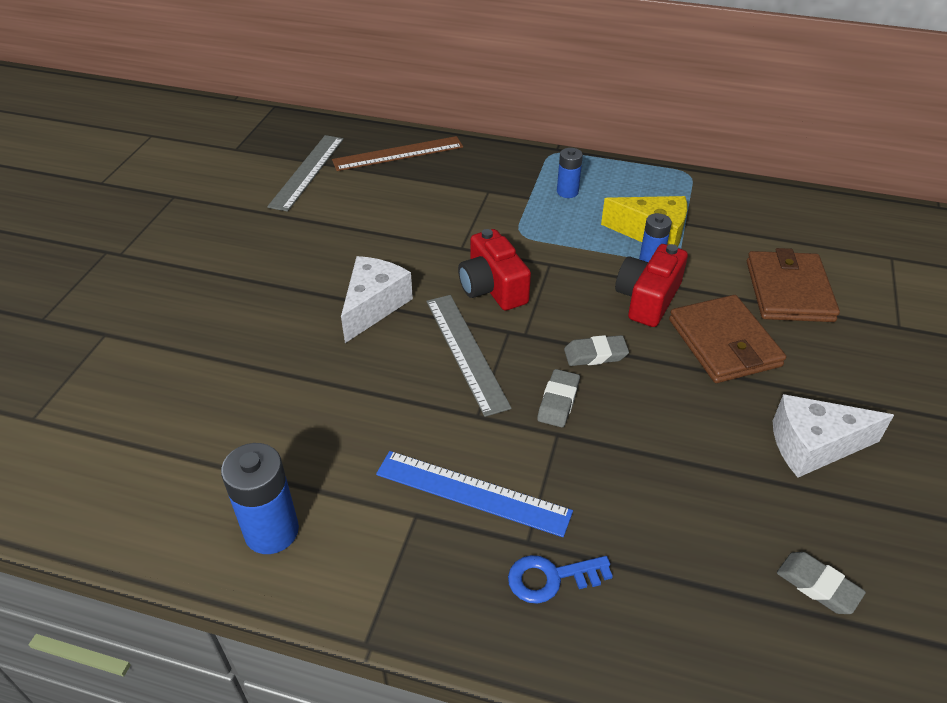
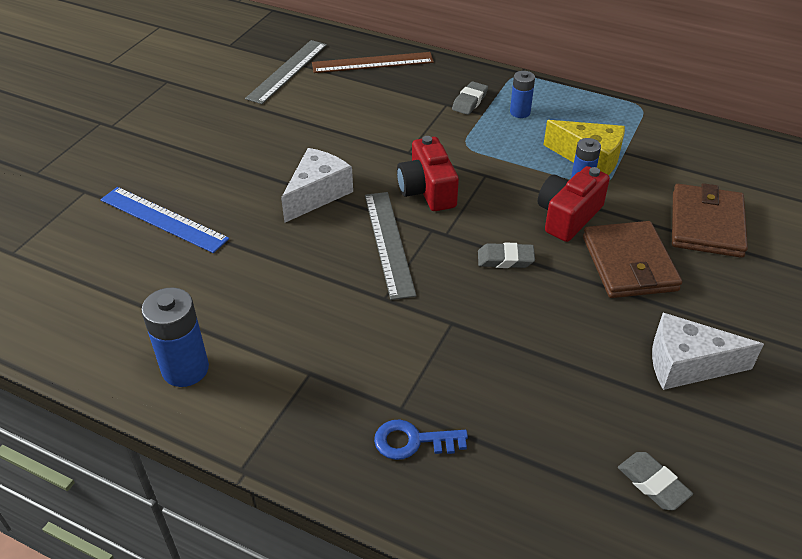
camera: 10 degrees right, 0 degrees up
blue ruler [376,451,573,537] -> blue ruler moved to [100,187,229,253]
grey eraser [537,369,580,427] -> grey eraser moved to [452,81,488,115]

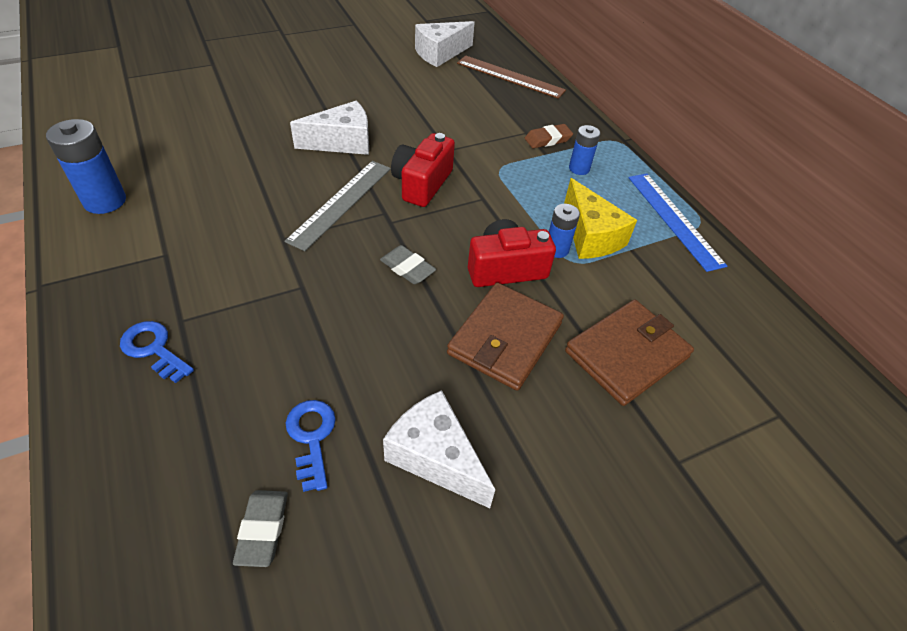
camera: 35 degrees right, 5 degrees up
blue ruler [100,187,229,253] -> blue ruler moved to [628,173,727,272]
grey ruler [245,40,327,104] -> white cheese [415,21,475,67]
grey eraser [452,81,488,115] -> brown eraser [525,124,573,148]
none -> blue key [286,400,336,492]

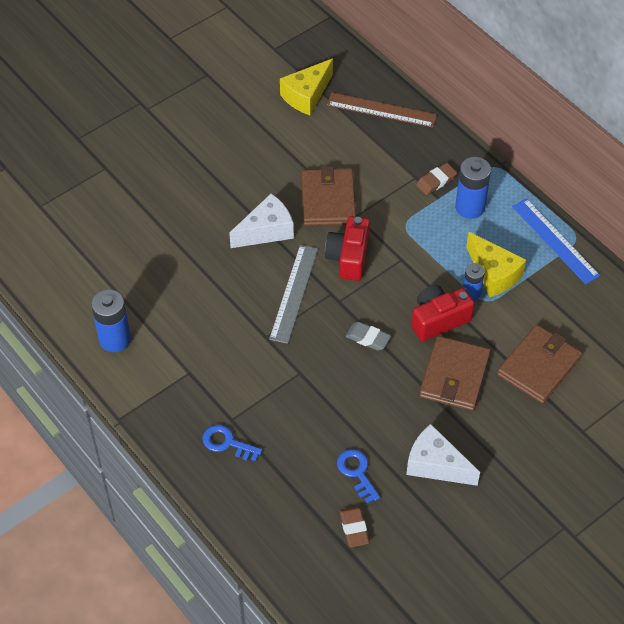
camera: 10 degrees left, 5 degrees up
grey eraser [233,490,288,567] -> brown eraser [339,506,370,547]
white cheese [415,21,475,67] -> yellow cheese [280,58,333,115]
blue battery [569,125,600,175] -> blue battery [455,157,491,219], size x1.64
none -> brown wallet [302,166,356,226]

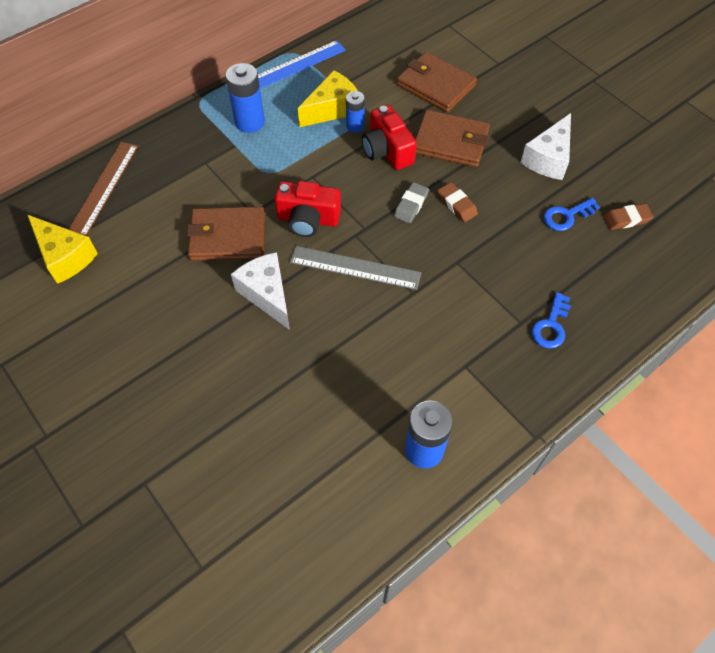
camera: 90 degrees left, 5 degrees up
brown eraser [416,163,457,195] -> brown eraser moved to [438,182,478,222]

